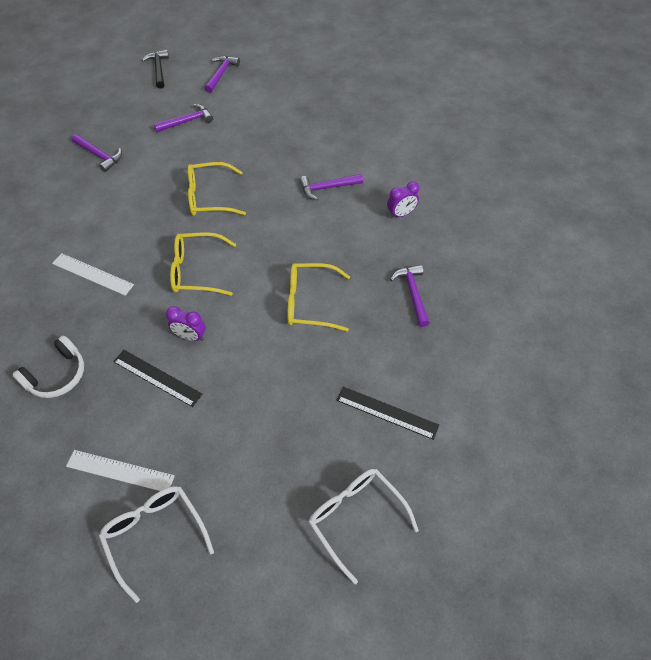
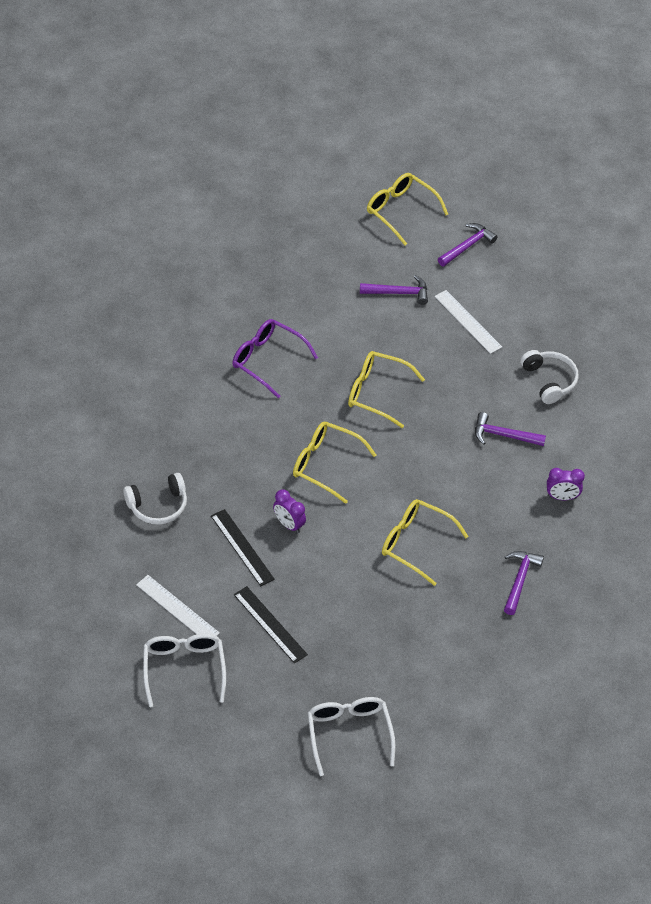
camera: 25 degrees right, 5 degrees down
white ruler [52,253,134,296] -> white ruler moved to [435,290,502,354]
purple hammer [72,134,122,172] -> none
black hammer [142,50,169,89] -> yellow glasses [367,173,448,245]
black ruler [336,386,439,440] -> black ruler moved to [234,586,308,664]
none -> purple glasses [232,319,318,399]
none -> white headphones [521,350,579,404]

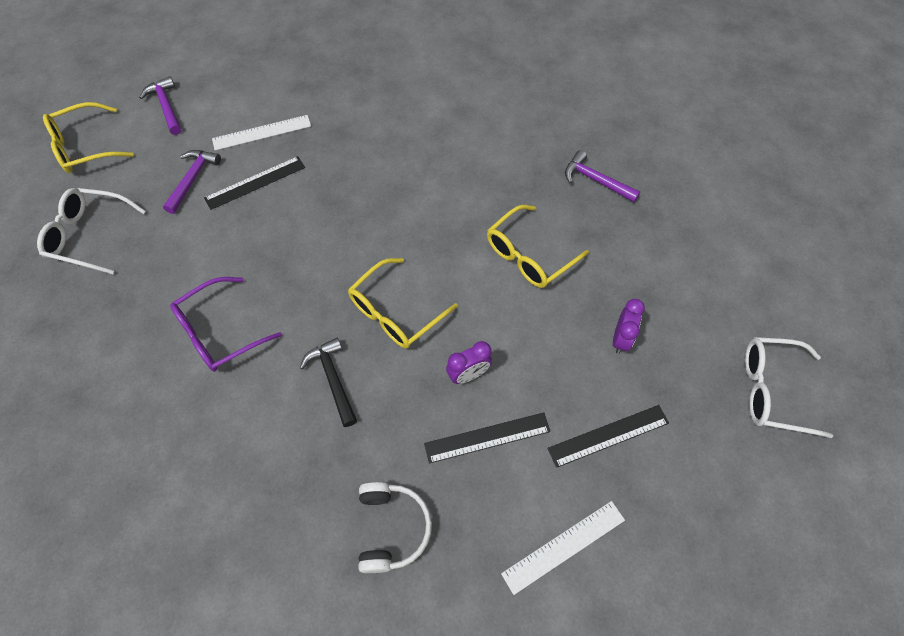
camera: 70 degrees left, 10 degrees up
white glasses [143,633,226,707] -> white glasses moved to [37,188,146,274]
yellow glasses [348,351,425,428] -> none
purple hammer [475,412,546,446] -> none
white headphones [521,350,579,404] -> none
purple clock [547,468,585,500] -> purple clock moved to [613,299,645,354]
none -> black ruler [204,156,305,210]
none -> black hammer [300,337,357,427]

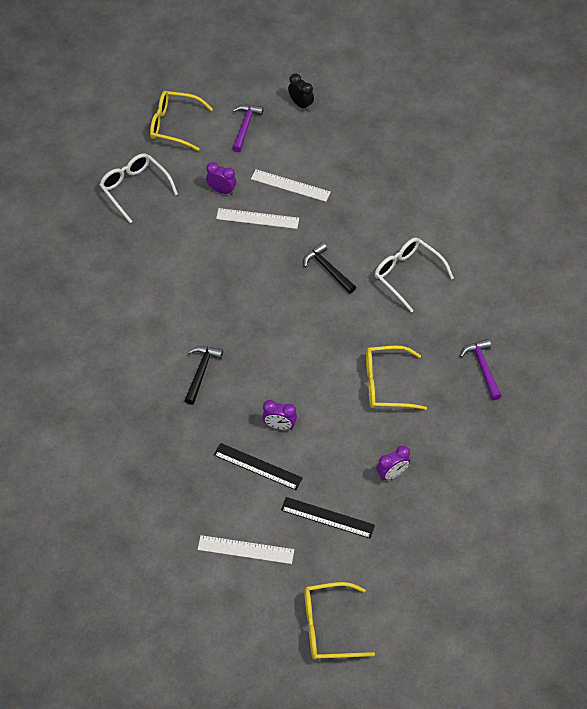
camera: 40 degrees right, 5 degrees down
purple hammer [163,150,221,214] -> purple clock [206,162,236,195]
purple glasses [170,277,282,372] -> none
black ruler [204,156,305,210] -> white ruler [216,208,299,229]
yellow glasses [348,258,458,348] -> yellow glasses moved to [304,582,375,660]
white headphones [358,482,432,573] -> none
white glasses [745,337,833,438] -> white glasses moved to [374,238,454,313]
none -> black clock [288,74,314,111]
none -> black hammer [303,242,356,294]

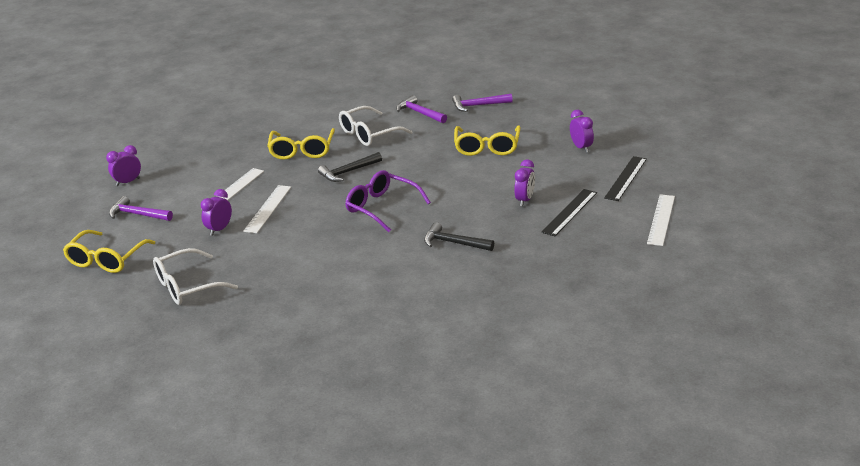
camera: 80 degrees left, 25 degrees down
black clock [288,74,314,111] -> purple clock [106,145,141,186]
yellow glasses [304,582,375,660] -> yellow glasses moved to [267,128,335,160]
none -> purple glasses [345,170,431,232]
none -> purple hammer [396,95,447,123]

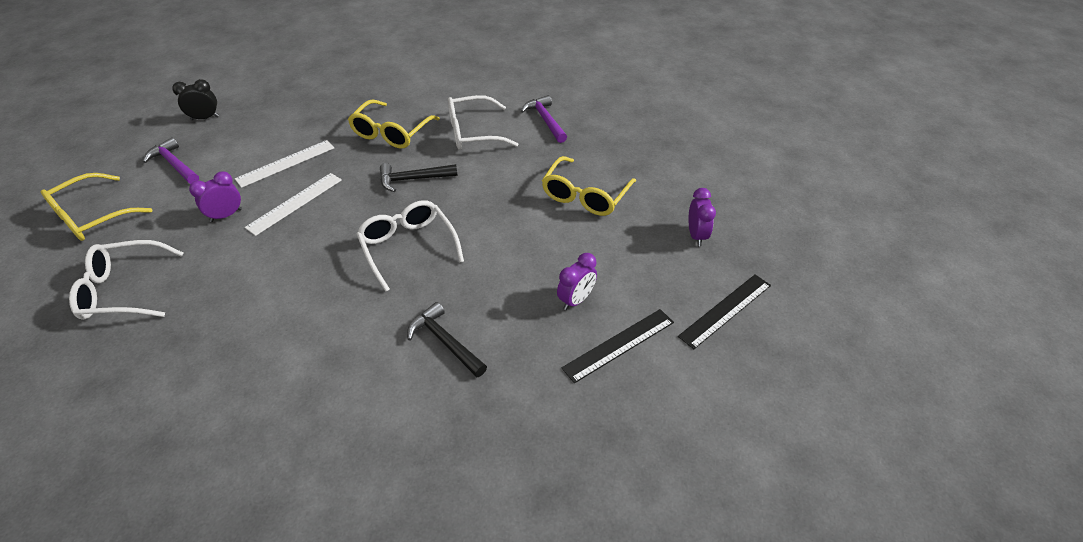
camera: 20 degrees right, 15 degrees up
purple clock [106,145,141,186] -> black clock [172,79,219,120]
purple glasses [345,170,431,232] -> white glasses [357,200,464,292]
purple hammer [452,94,513,112] -> none
white ruler [647,194,675,246] -> none

